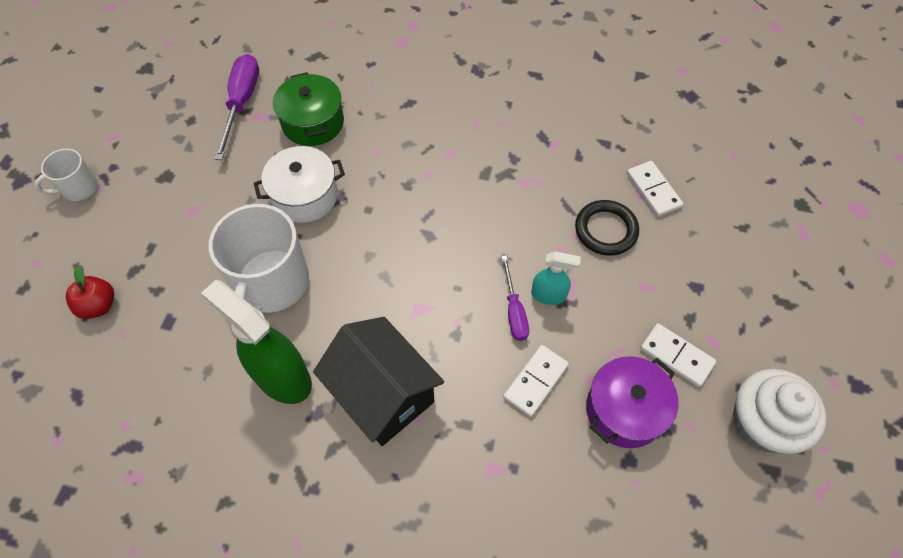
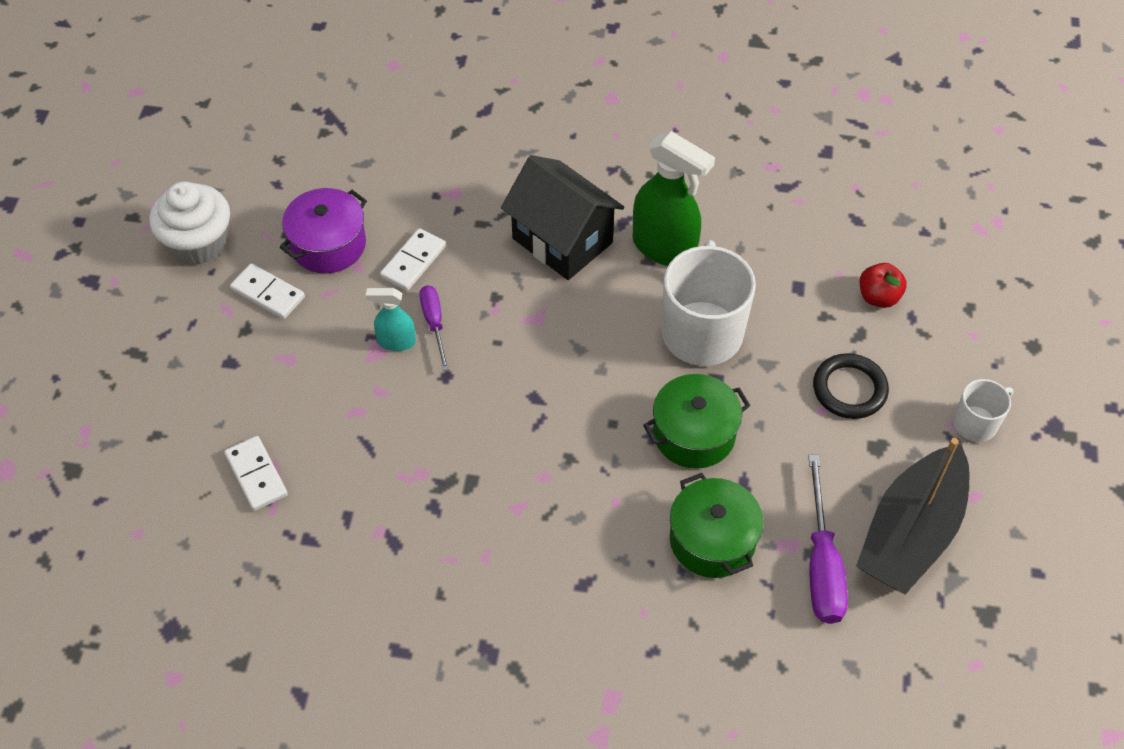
camera: 175 degrees right, 5 degrees down
white pot [254,146,345,223] -> green pot [643,374,751,469]
black ring [575,200,639,256] -> black ring moved to [813,353,889,419]
none -> black boat [856,438,970,595]

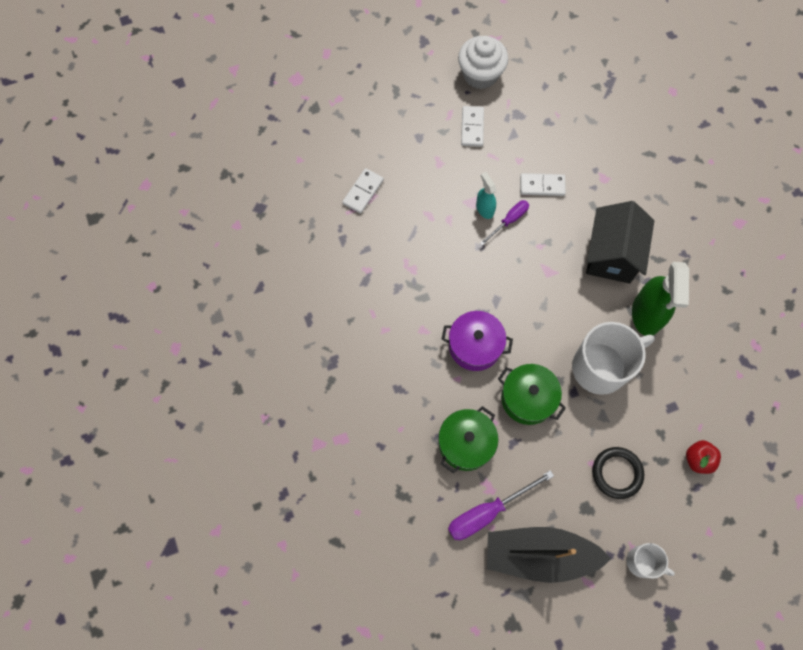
camera: 60 degrees right, 15 degrees up
purple pot [280,188,367,273] -> purple pot moved to [441,311,513,371]

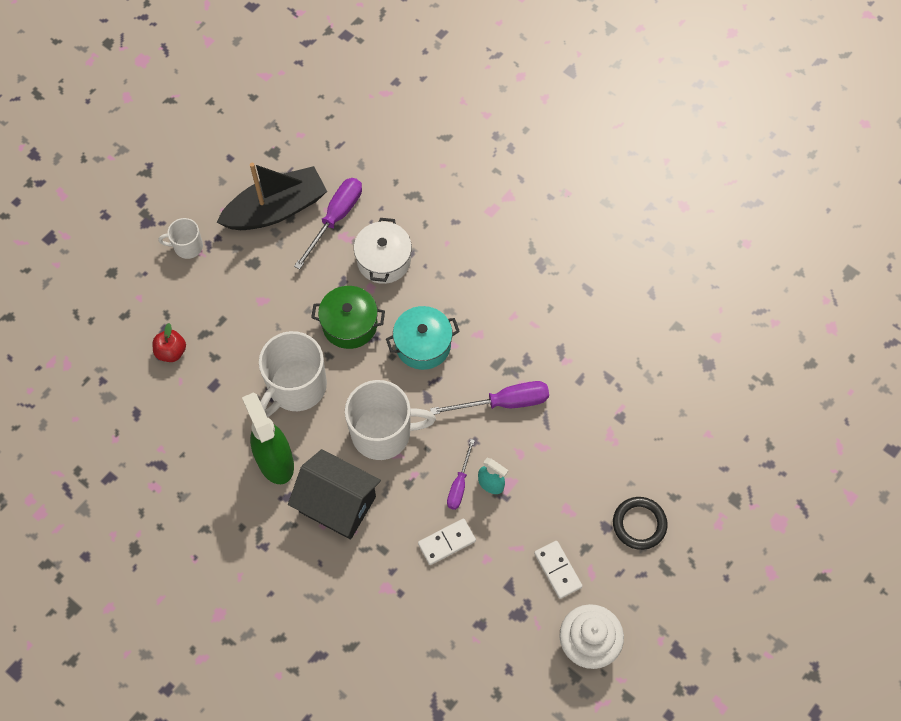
camera: 150 degrees right, 5 degrees down
white domino [342,168,384,214] -> none
green pot [438,406,498,473] -> white pot [354,218,412,284]
purple pot [441,311,513,371] -> turquoise pot [386,306,460,370]
black house [586,201,654,284] -> black house turned 45 degrees counterclockwise [288,449,381,539]
black ring [592,447,644,499] -> black ring moved to [613,497,668,550]
none -> white mug [345,380,436,460]
none -> purple screwdriver [430,381,549,415]

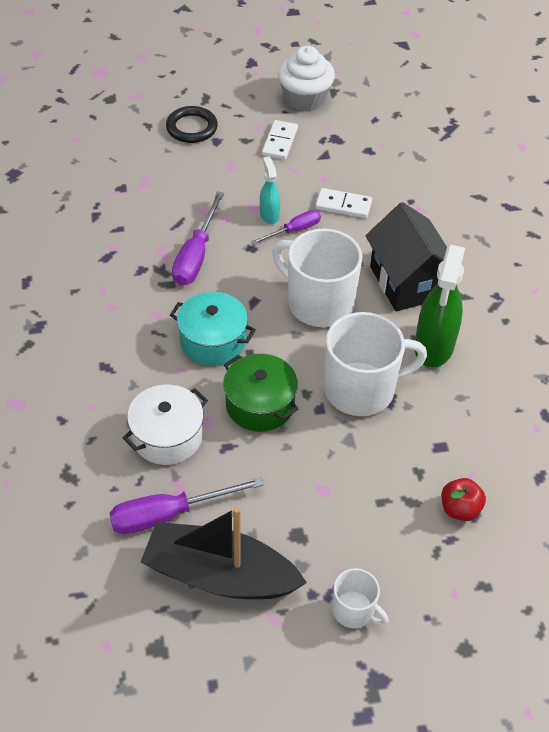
camera: 140 degrees left, 15 degrees down
purple screwdriver [430,381,549,415] -> purple screwdriver turned 105 degrees counterclockwise [172,191,224,286]

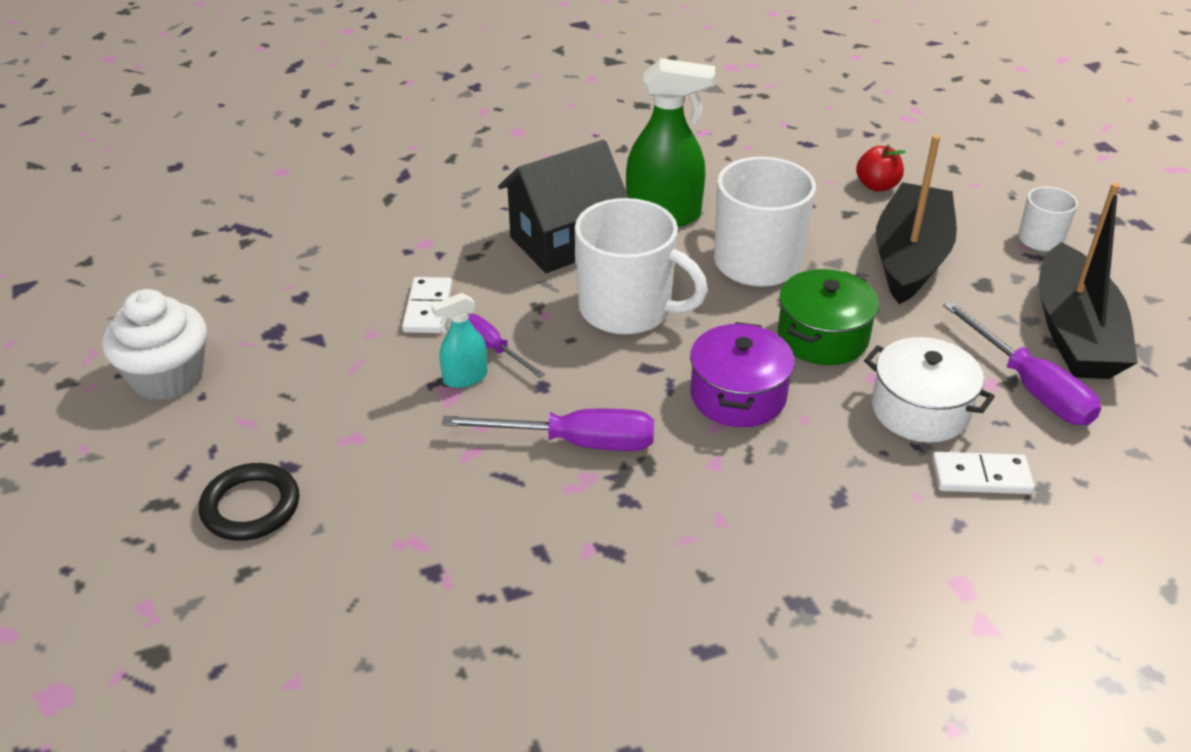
camera: 100 degrees left, 10 degrees down
turquoise pot [170,292,256,366] -> purple pot [690,322,795,427]
white domino [262,120,298,160] -> white domino moved to [932,452,1035,494]
white mug [272,229,362,327] -> white mug turned 90 degrees counterclockwise [575,198,708,335]
none -> black boat [876,135,957,304]

